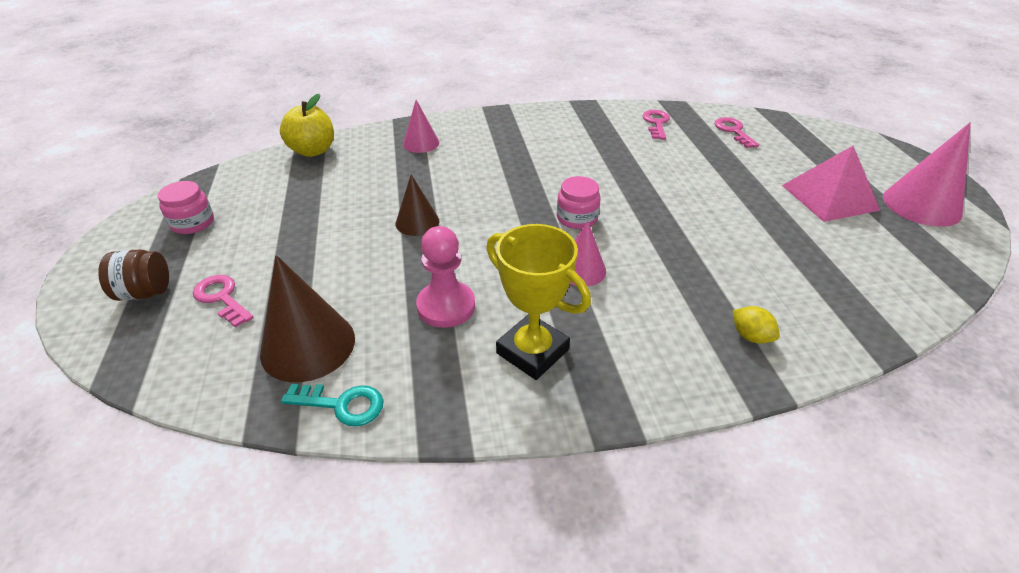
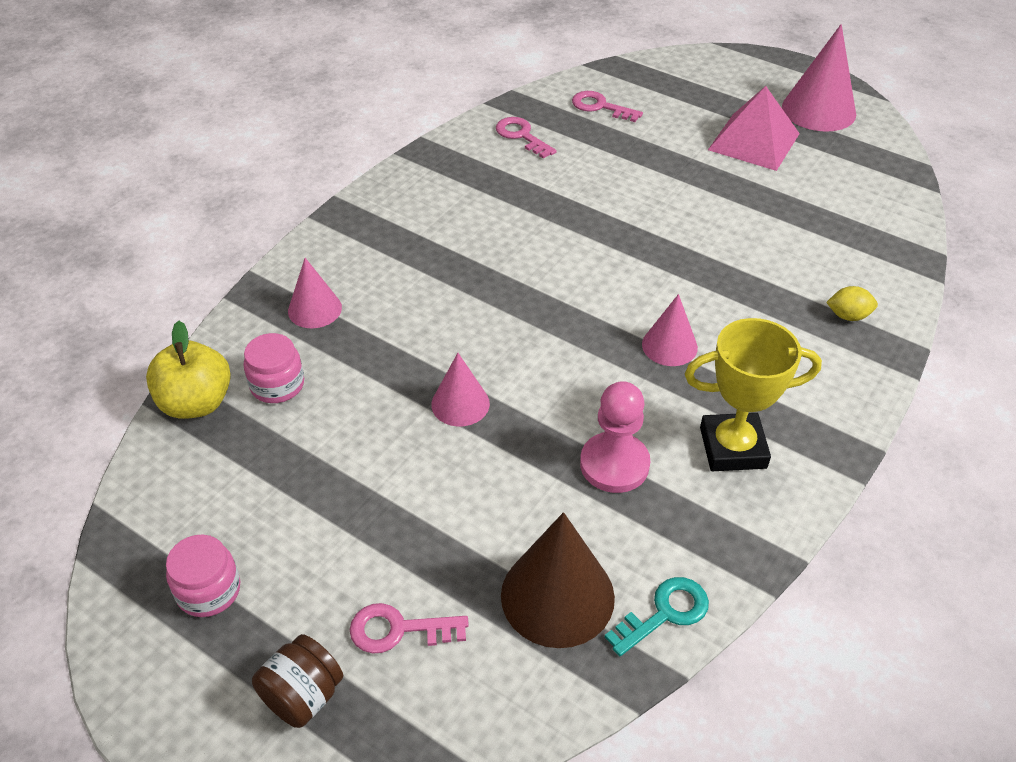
camera: 45 degrees left, 5 degrees up
brown cone [396,175,439,236] -> pink cone [431,353,490,427]
pink jar [557,176,600,229] -> pink jar moved to [243,333,304,403]

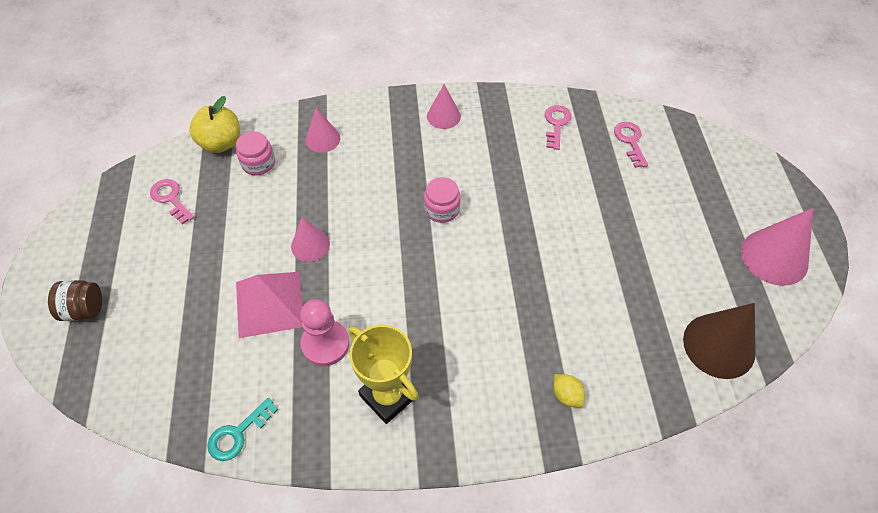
camera: 50 degrees right, 10 degrees up
pink jar [166,534,240,617] -> pink jar moved to [424,177,461,223]
pink key [350,603,469,654] -> pink key moved to [150,179,194,224]
brown cone [501,512,615,648] -> brown cone moved to [683,303,756,379]
turquoise key [605,577,709,656] -> turquoise key turned 120 degrees clockwise [207,398,278,461]
pink cone [642,294,698,366] -> pink cone moved to [427,84,461,129]
pink pyramid [708,86,800,171] -> pink pyramid moved to [236,272,303,338]

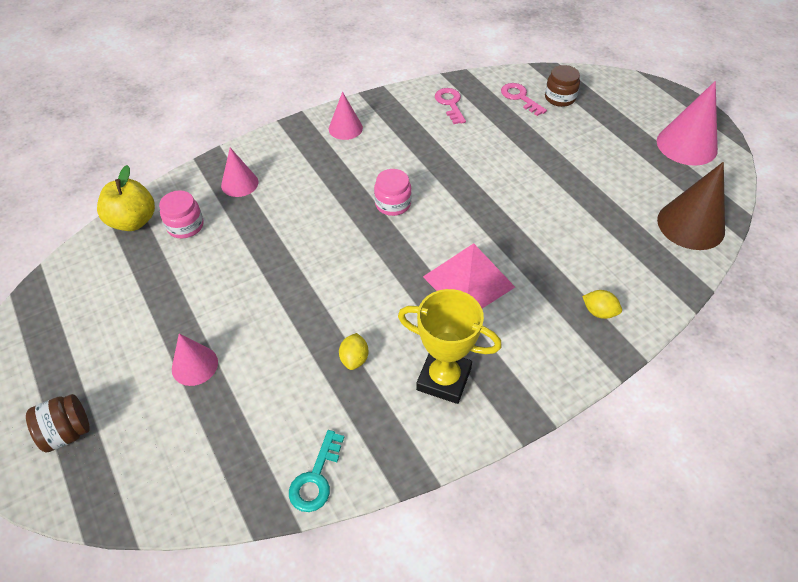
camera: 25 degrees left, 5 degrees down
pink key [150,179,194,224] -> none
pink pyramid [236,272,303,338] -> pink pyramid moved to [423,243,515,308]
pink cone [291,217,330,262] -> pink cone moved to [172,333,218,386]
pink pawn [300,299,349,366] -> yellow lemon [339,333,369,370]
none -> brown jar [545,65,580,107]

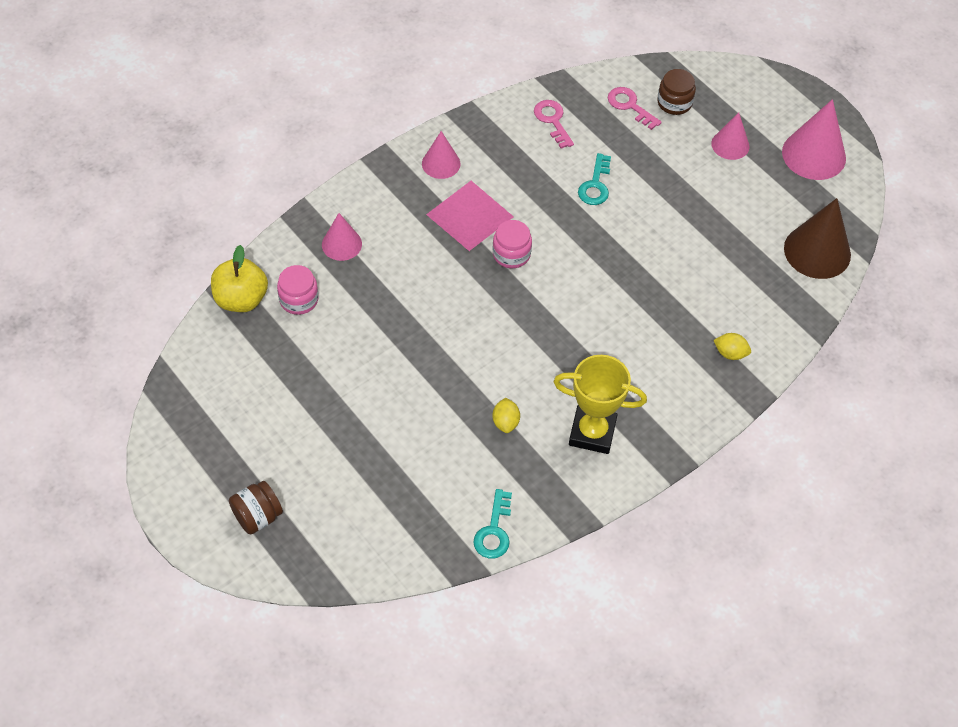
camera: 10 degrees left, 5 degrees up
pink cone [172,333,218,386] -> pink cone moved to [711,112,750,160]
pink pyramid [423,243,515,308] -> pink pyramid moved to [426,181,514,251]
none -> turquoise key [578,153,611,205]

